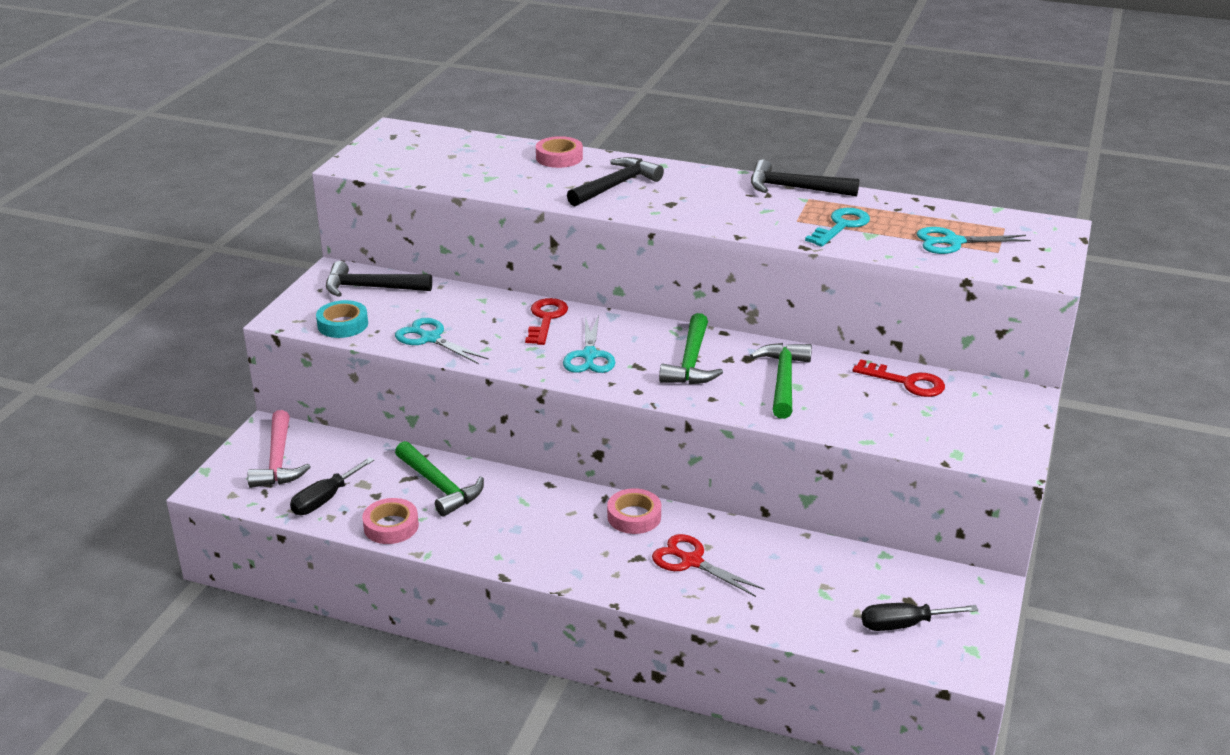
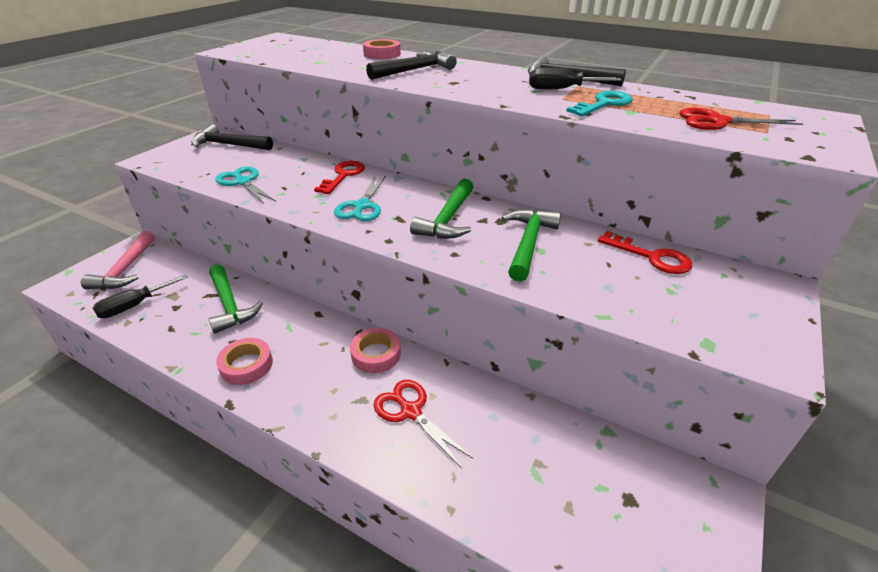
camera: 10 degrees right, 5 degrees up
turquoise tape [316,300,368,338] -> none
pink tape [362,498,419,544] -> pink tape moved to [216,338,273,385]
black screwdriver [862,603,979,631] -> black screwdriver moved to [529,67,621,89]
turquoise scissors [917,227,1031,254] -> red scissors [679,108,803,130]

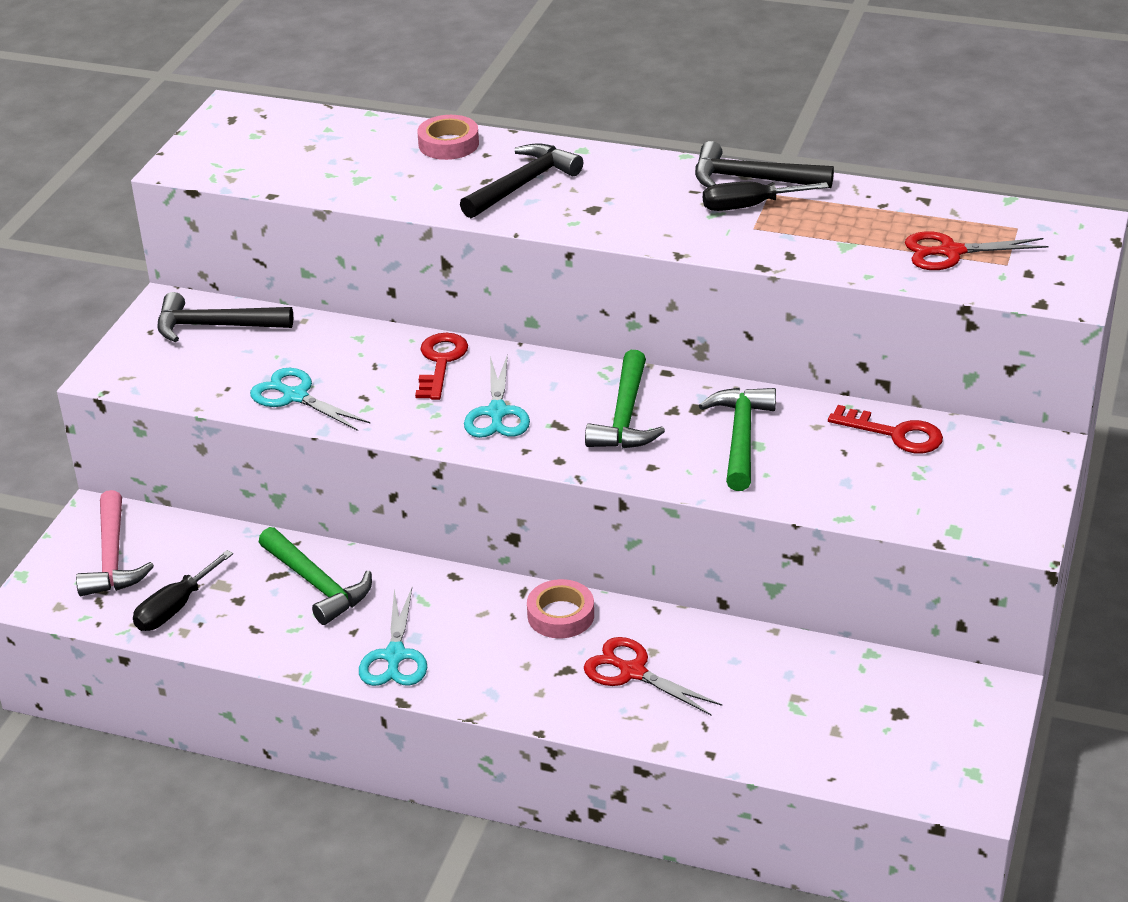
camera: 10 degrees left, 0 degrees up
pink tape [216,338,273,385] -> turquoise scissors [359,588,427,686]
turquoise key [566,91,633,117] -> none

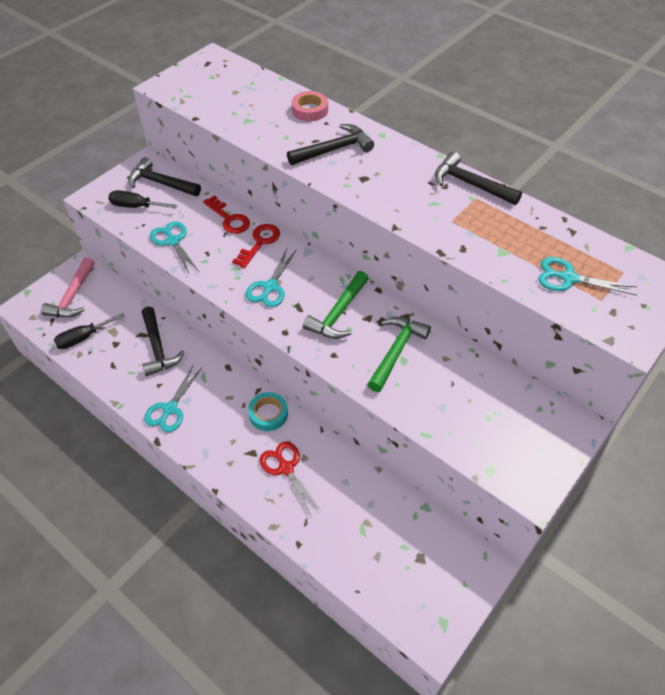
camera: 20 degrees right, 15 degrees up
green hammer [259,527,372,625] -> black hammer [142,307,185,376]
pink tape [527,579,594,638] -> turquoise tape [248,392,288,431]
black screwdriver [703,182,829,211] -> black screwdriver moved to [108,190,178,209]
red key [828,405,943,453] -> red key moved to [203,195,250,234]
red scissors [905,231,1049,270] -> turquoise scissors [538,257,637,296]

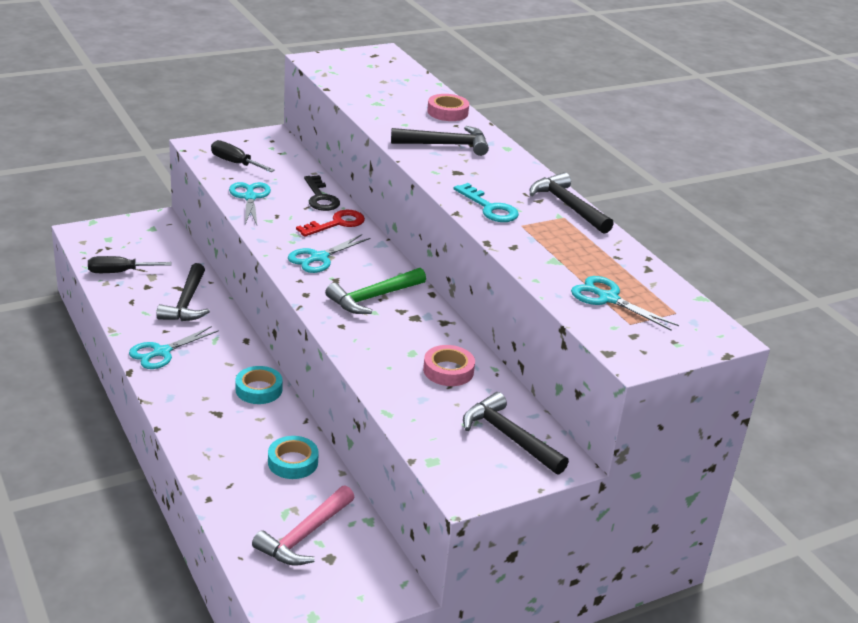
camera: 20 degrees right, 20 degrees down
pink hammer [41,257,95,318] -> pink hammer moved to [252,485,355,566]
black hammer [128,157,201,196] -> black hammer moved to [463,392,569,475]
red key [203,195,250,234] -> black key [304,175,340,211]
red scissors [260,441,322,517] -> none
green hammer [368,317,431,392] -> none
none -> turquoise tape [268,436,319,479]
none -> pink tape [423,345,475,386]
none -> turquoise key [454,183,519,222]

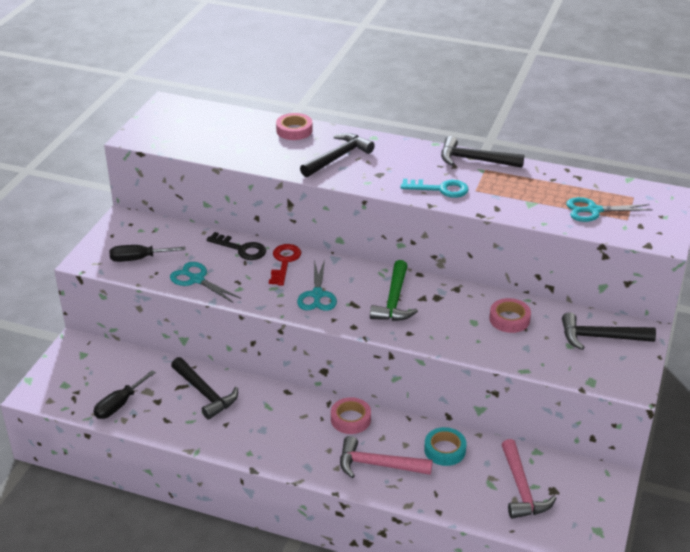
camera: 40 degrees left, 5 degrees up
turquoise scissors [129,326,219,369] -> none
turquoise tape [235,366,283,404] -> pink tape [331,397,371,434]
none -> pink hammer [340,436,433,478]

